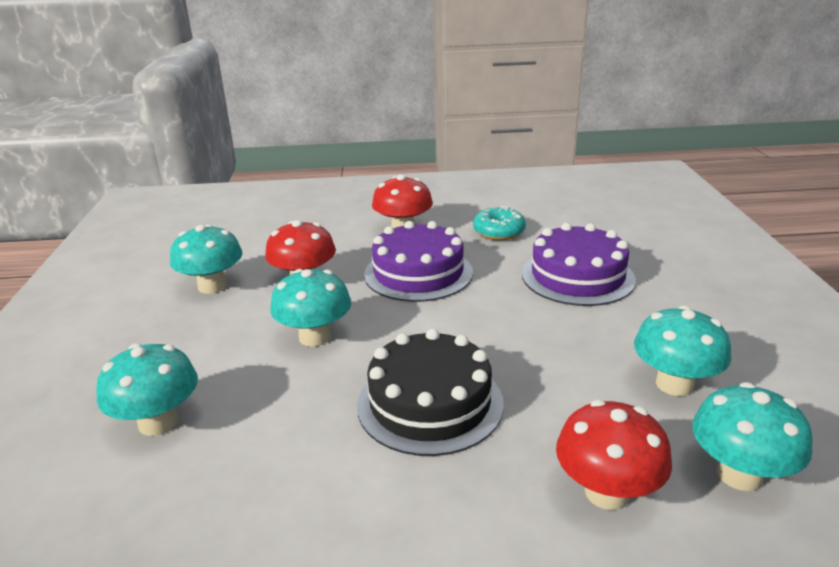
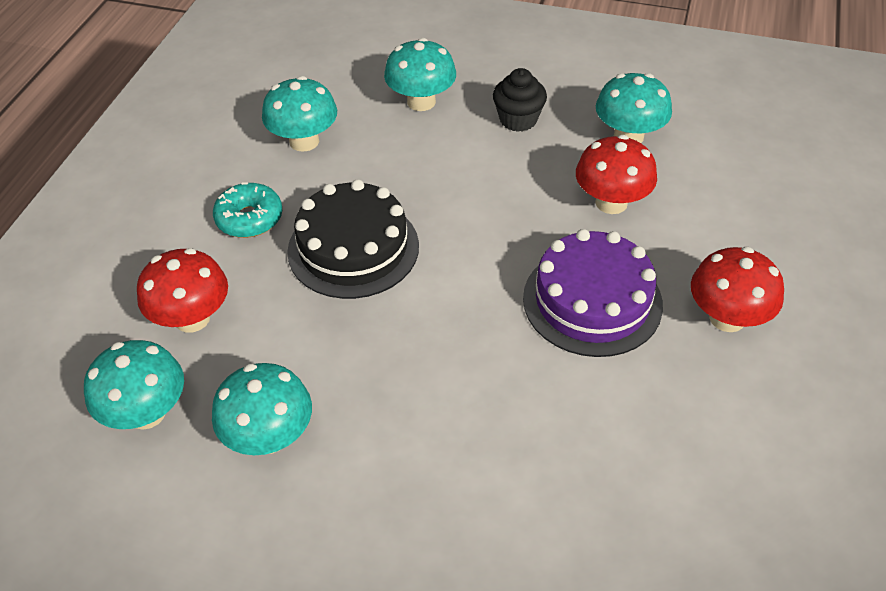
camera: 110 degrees right, 20 degrees up
turquoise mushroom [270,269,351,347] -> turquoise mushroom moved to [262,76,337,152]
turquoise donut [473,206,526,240] -> turquoise donut moved to [213,182,282,238]
purple cake [522,223,636,306] -> none
none -> black cupcake [493,68,547,132]

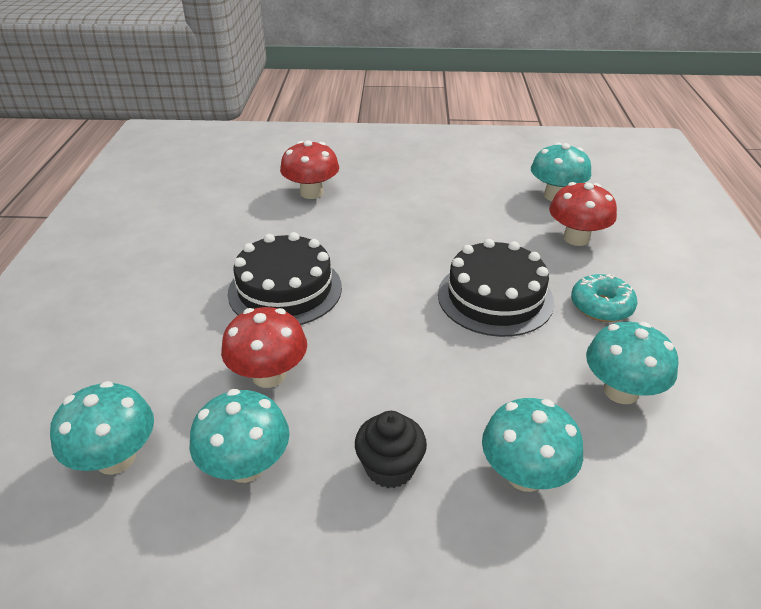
camera: 165 degrees right, 10 degrees down
turquoise mushroom [212,363,312,455] -> turquoise mushroom moved to [50,381,154,475]
purple cake [523,229,663,357] -> black cake [228,232,342,325]
red mushroom [691,247,784,332] -> red mushroom moved to [280,140,339,199]

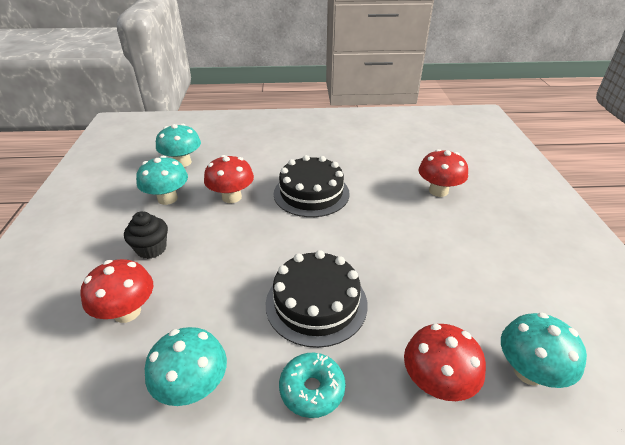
camera: 85 degrees right, 0 degrees up
turquoise mushroom [482,398,583,492] -> red mushroom [80,259,153,323]

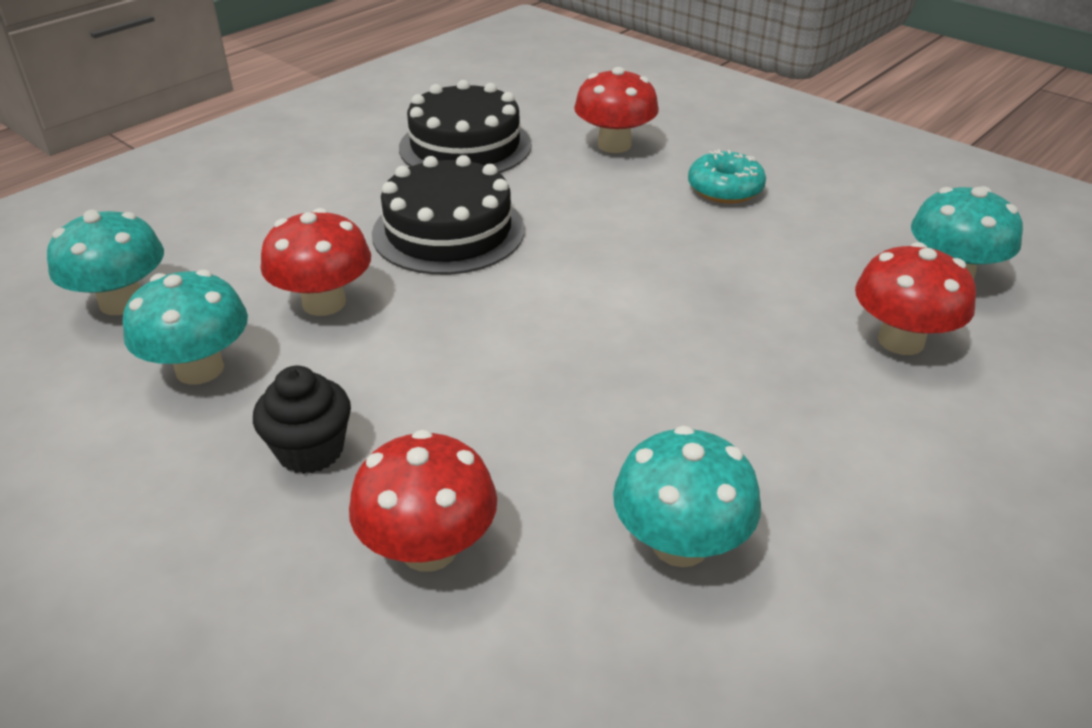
camera: 45 degrees left, 0 degrees up
black cake [266,250,368,348] -> black cake moved to [399,80,532,173]
turquoise donut [279,353,346,418] -> turquoise donut moved to [688,149,766,204]

